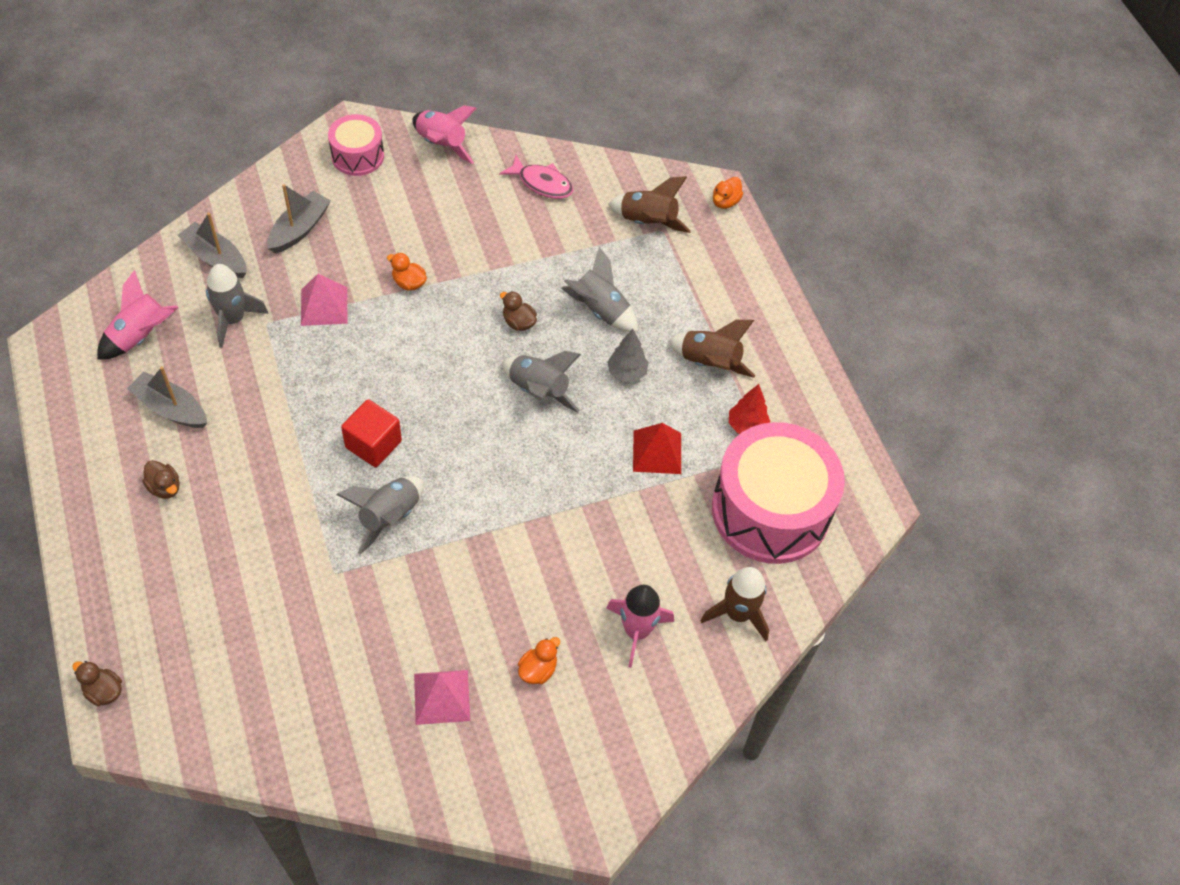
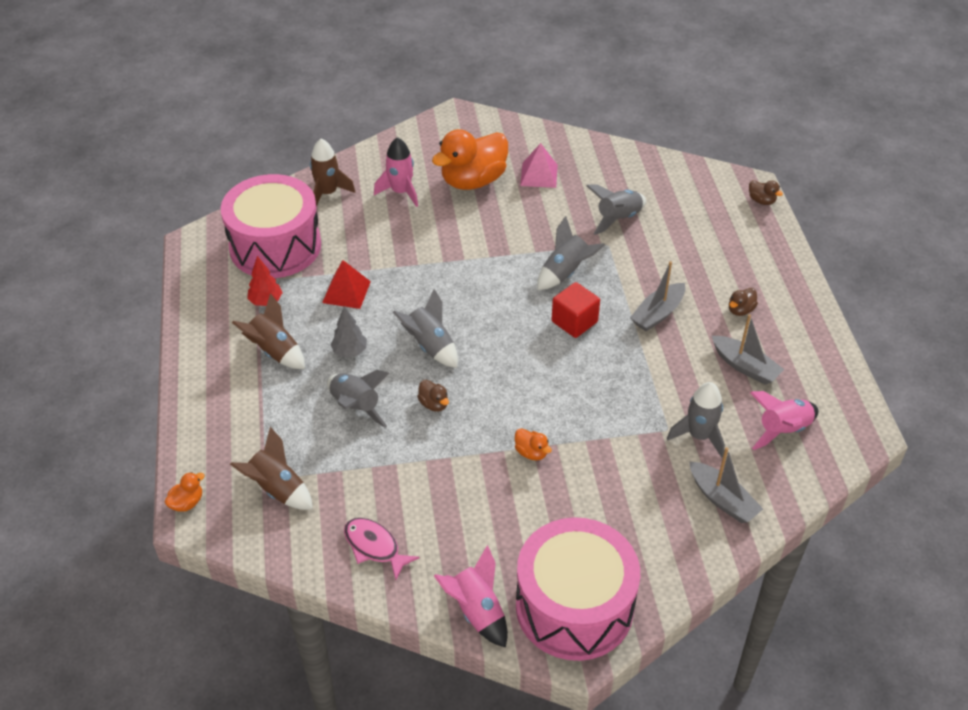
camera: 165 degrees left, 10 degrees down
brown duck [142,460,180,499] -> brown duck turned 105 degrees counterclockwise [729,288,758,316]
grey boat [267,184,331,253] -> grey boat moved to [630,261,685,331]
pink pyramid [301,274,347,326] -> none
pink drum [328,114,384,176] -> pink drum [516,517,640,661], size x1.95
orange duck [518,637,560,684] -> orange duck [432,129,508,190], size x2.41
none -> grey rocket [587,185,646,235]

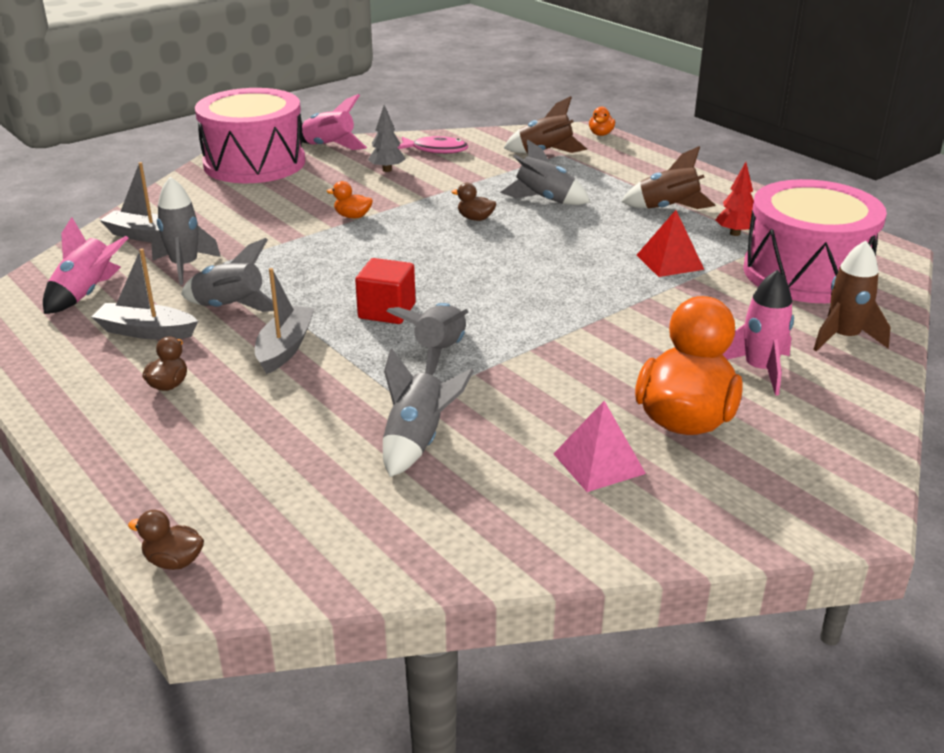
camera: 150 degrees right, 15 degrees down
grey tree [331,306,367,358] -> grey tree moved to [368,105,405,172]
grey rocket [393,289,458,368] -> grey rocket moved to [181,238,274,312]

